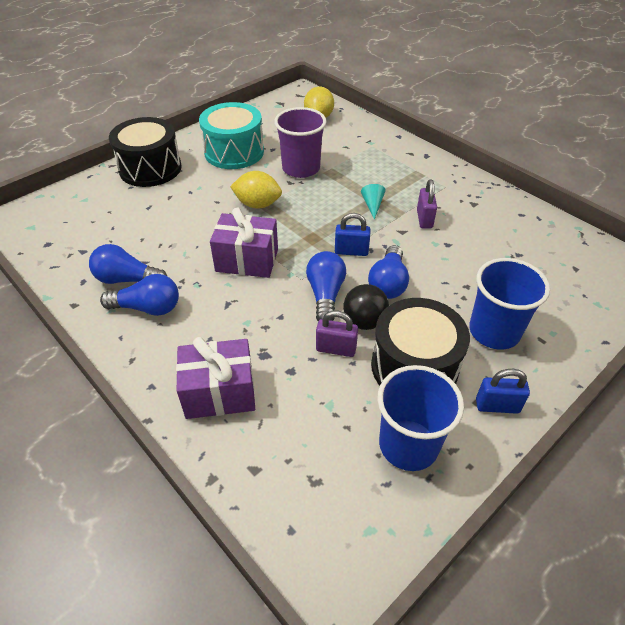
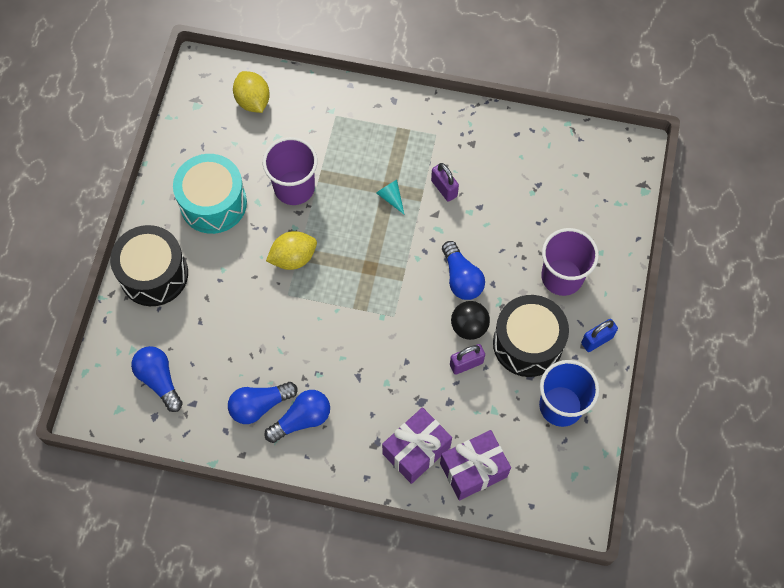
camera: 35 degrees left, 20 degrees up
purple gift [210,208,278,278] -> purple gift moved to [440,430,511,501]
blue light bulb [306,251,346,321] -> blue light bulb moved to [131,346,183,412]
blue padlock [335,213,371,256] -> none
blue cup [469,258,550,349] -> purple cup [541,228,599,296]

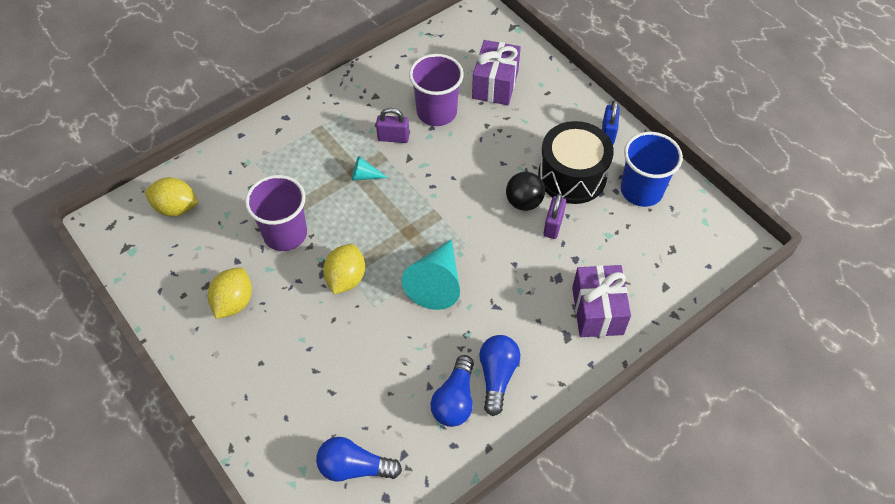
camera: 50 degrees left, 10 degrees down
black drum [110,225,188,306] -> none
turquoise drum [173,154,247,234] -> yellow lemon [208,268,252,319]
purple gift [440,430,511,501] -> purple gift moved to [472,40,521,105]
blue light bulb [442,241,485,300] -> none
purple cup [541,228,599,296] -> purple cup moved to [409,54,464,126]
none -> turquoise cone [402,239,460,310]

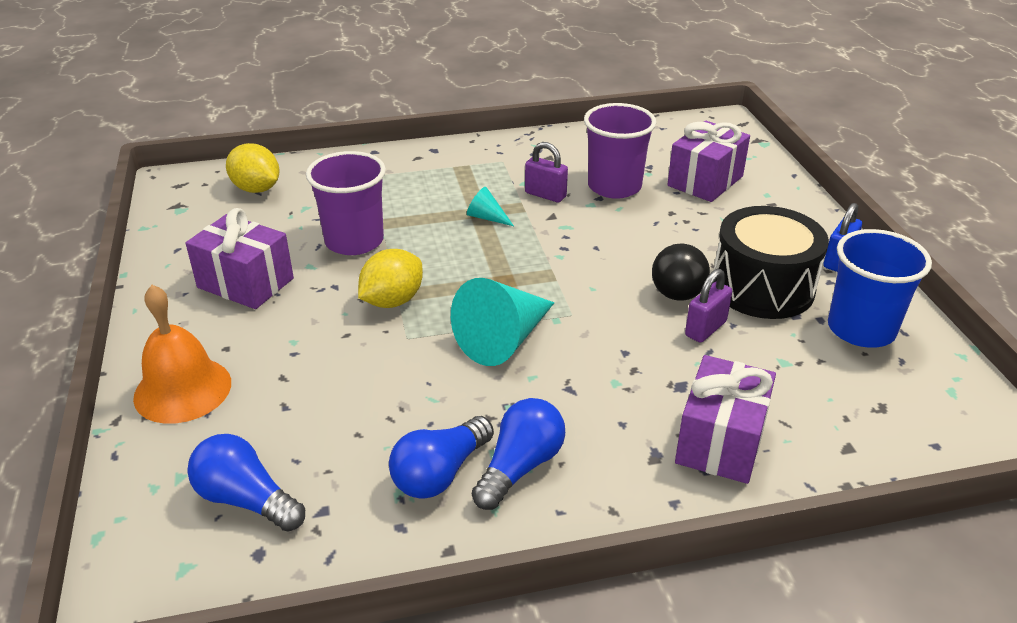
camera: 25 degrees right, 20 degrees down
yellow lemon [208,268,252,319] -> purple gift [186,208,294,309]
none -> orange bell [133,285,231,424]

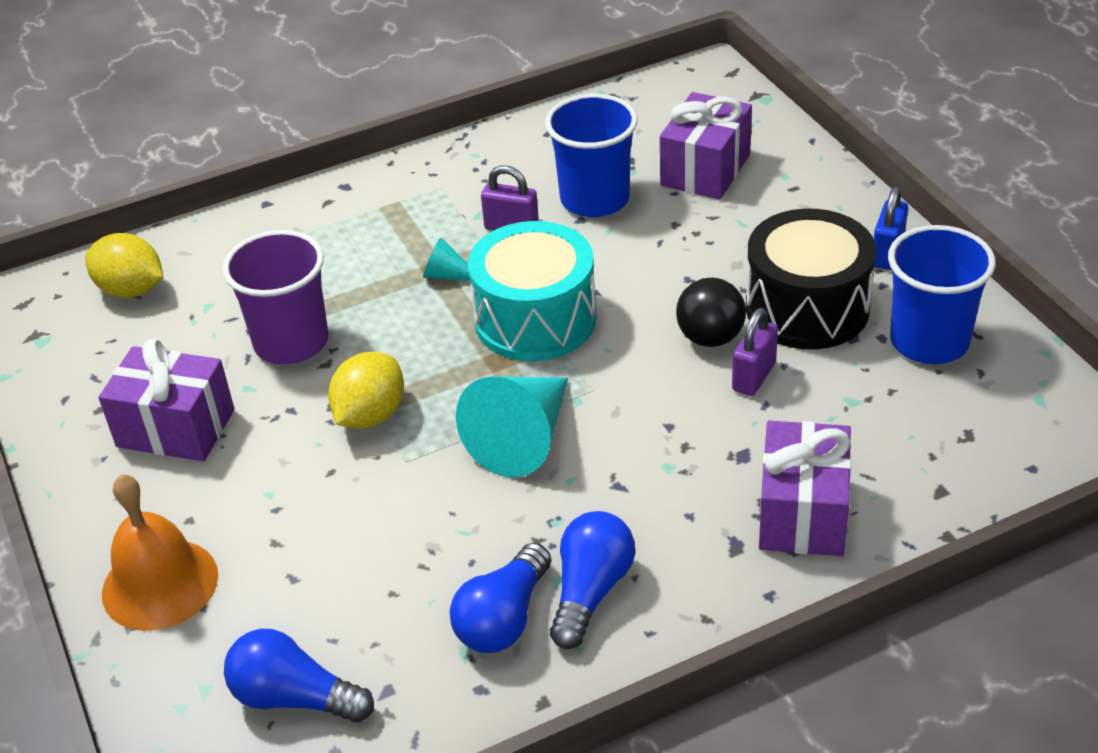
camera: 10 degrees left, 5 degrees up
purple cup [584,103,656,199] -> blue cup [545,93,638,217]
none -> turquoise drum [468,221,597,361]

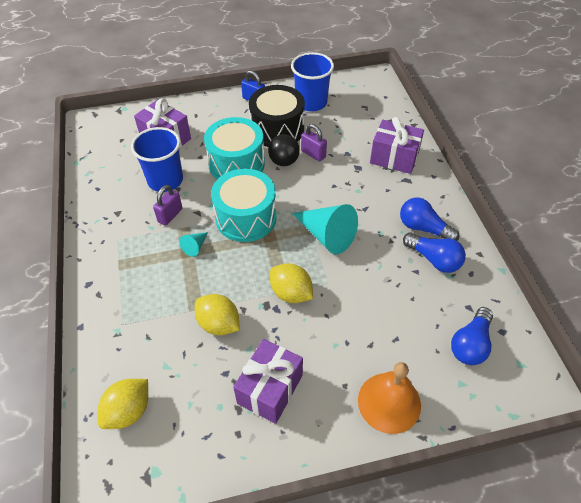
camera: 80 degrees left, 10 degrees up
purple cup [222,230,329,364] -> yellow lemon [195,294,240,335]
none -> turquoise drum [204,117,265,179]

